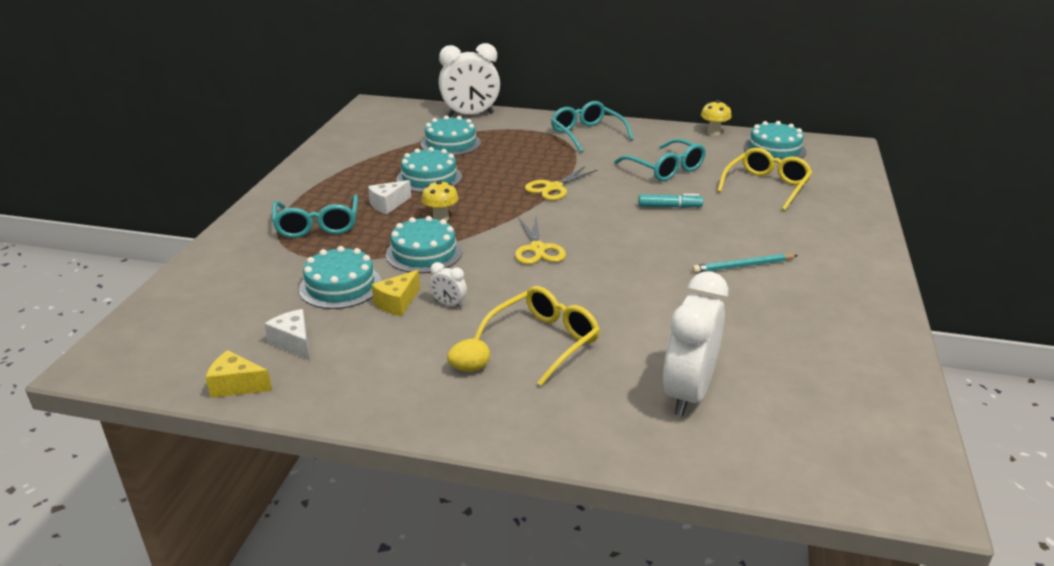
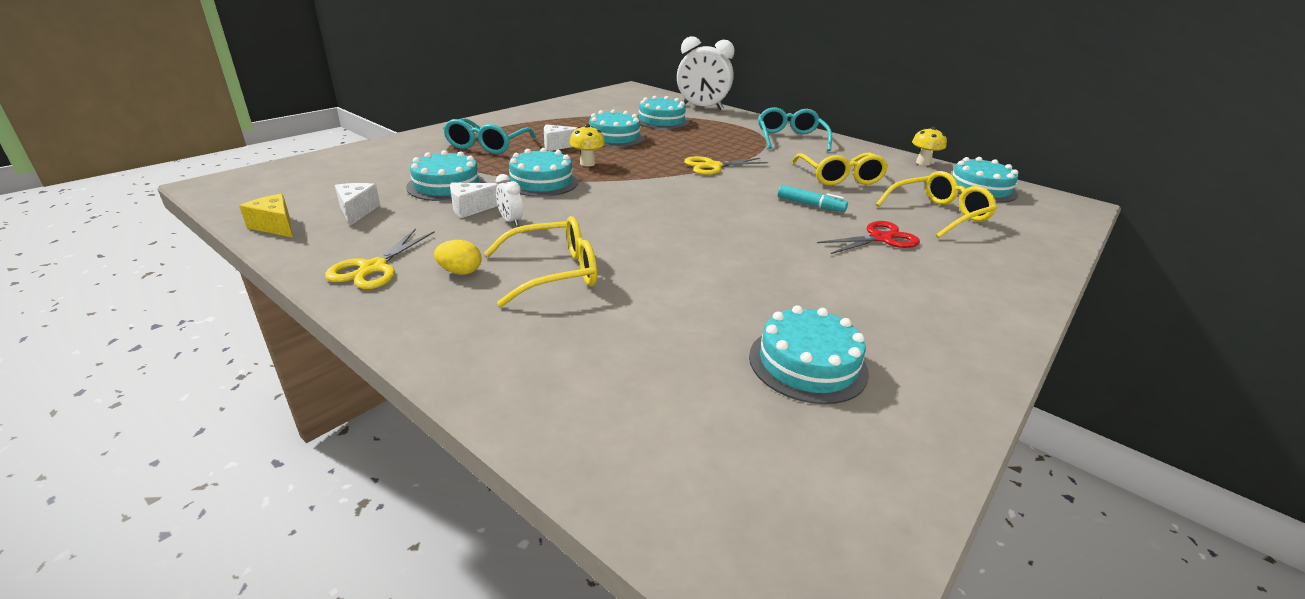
camera: 25 degrees right, 0 degrees up
yellow cheese [371,270,420,316] -> white cheese [450,183,501,218]
yellow scissors [515,217,566,264] -> yellow scissors moved to [325,228,435,289]
turquoise glasses [614,138,706,181] -> yellow glasses [792,153,888,186]
white clock [663,271,728,416] -> none
turquoise pencil [692,253,798,273] -> none
none -> turquoise cake [749,305,869,404]
none -> red scissors [817,221,920,254]

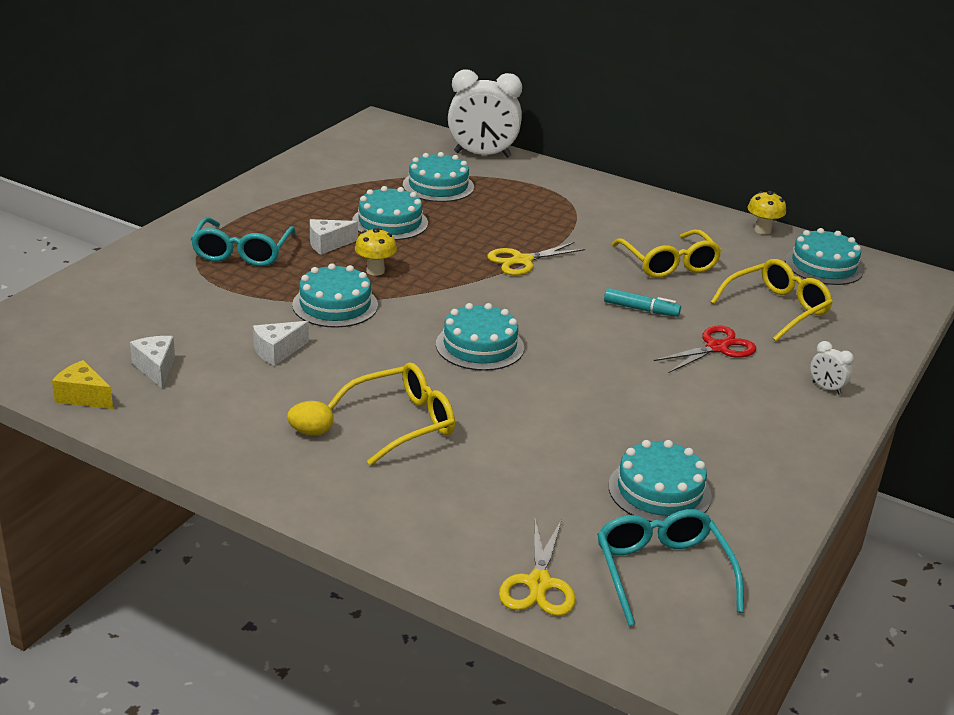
camera: 10 degrees left, 0 degrees up
yellow scissors [325,228,435,289] -> yellow scissors moved to [499,519,576,616]
turquoise cake [406,150,486,201] -> turquoise cake moved to [436,303,524,371]
white clock [496,174,523,226] -> white clock moved to [810,341,854,395]
turquoise glasses [758,107,832,151] -> turquoise glasses moved to [597,509,744,626]

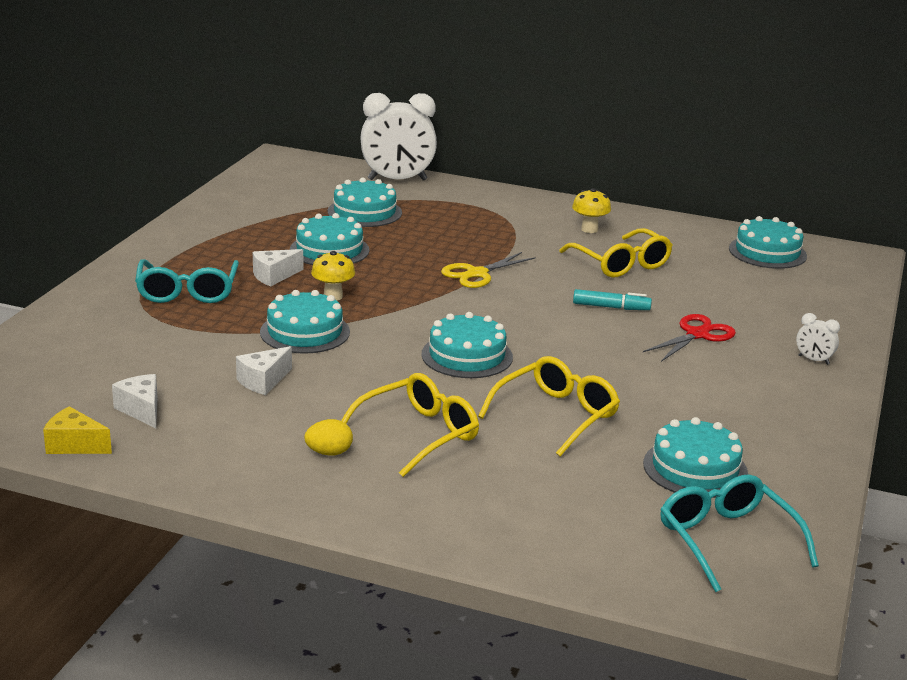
camera: 10 degrees left, 5 degrees down
yellow scissors [499,519,576,616] -> none
yellow glasses [710,259,833,341] -> yellow glasses moved to [478,356,620,457]
yellow mushroom [747,191,786,235] -> yellow mushroom moved to [572,188,611,233]

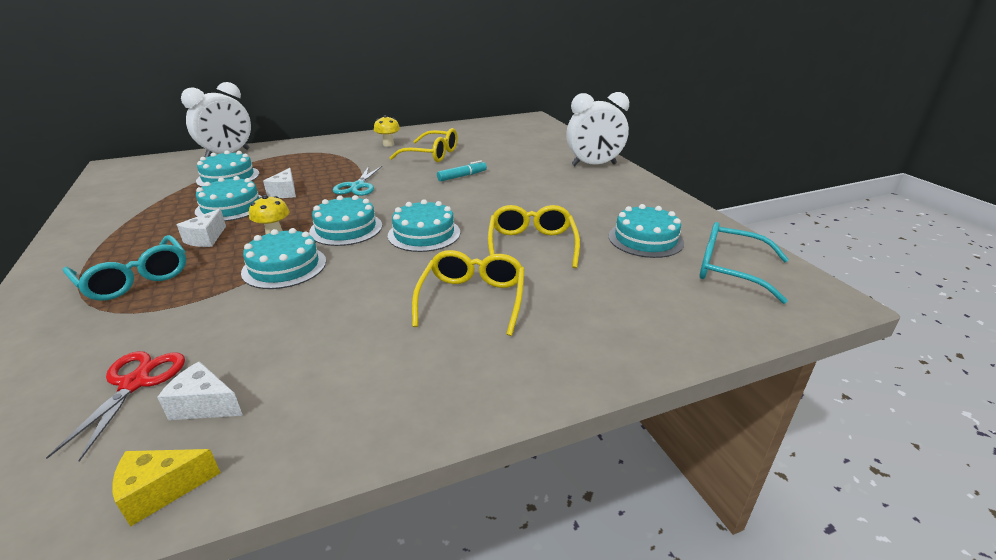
camera: 40 degrees left, 5 degrees up
white cheese [236,346,292,395] -> white cheese moved to [263,168,296,198]
yellow egg [304,419,353,456] -> none
yellow scissors [441,252,536,288] -> turquoise scissors [333,166,382,196]
red scissors [643,314,736,362] -> red scissors moved to [46,351,185,462]
turquoise cake [729,216,807,269] -> turquoise cake moved to [309,195,382,246]
white clock [796,313,840,365] -> white clock [566,92,629,166], size x2.35

